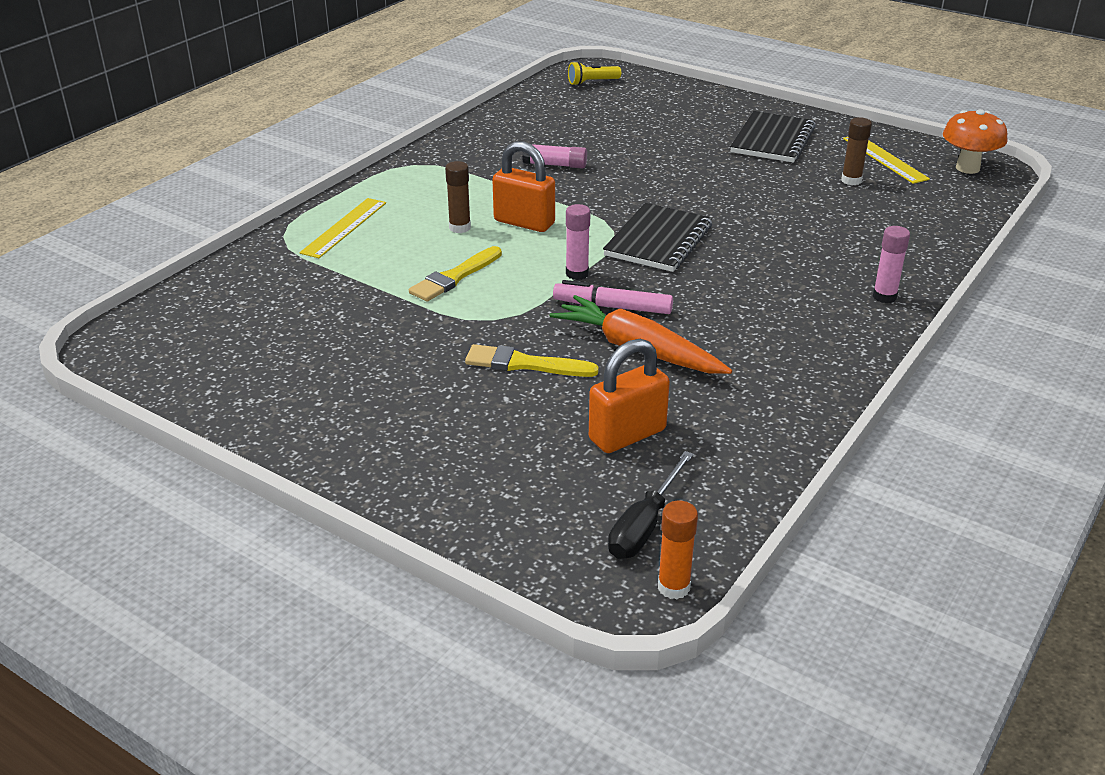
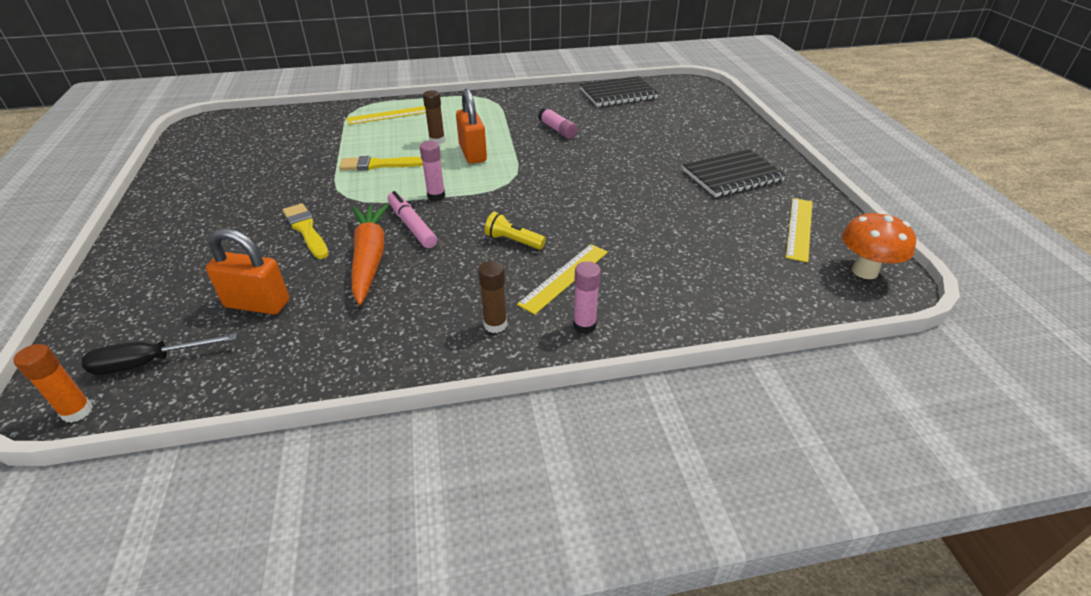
camera: 45 degrees right, 5 degrees up
yellow flashlight [568,61,621,86] -> yellow flashlight moved to [485,212,546,249]
black notebook [603,203,712,272] -> black notebook moved to [580,76,659,107]
brown glue stick [841,117,872,185] -> brown glue stick moved to [478,261,507,333]
none -> yellow ruler [517,244,608,314]

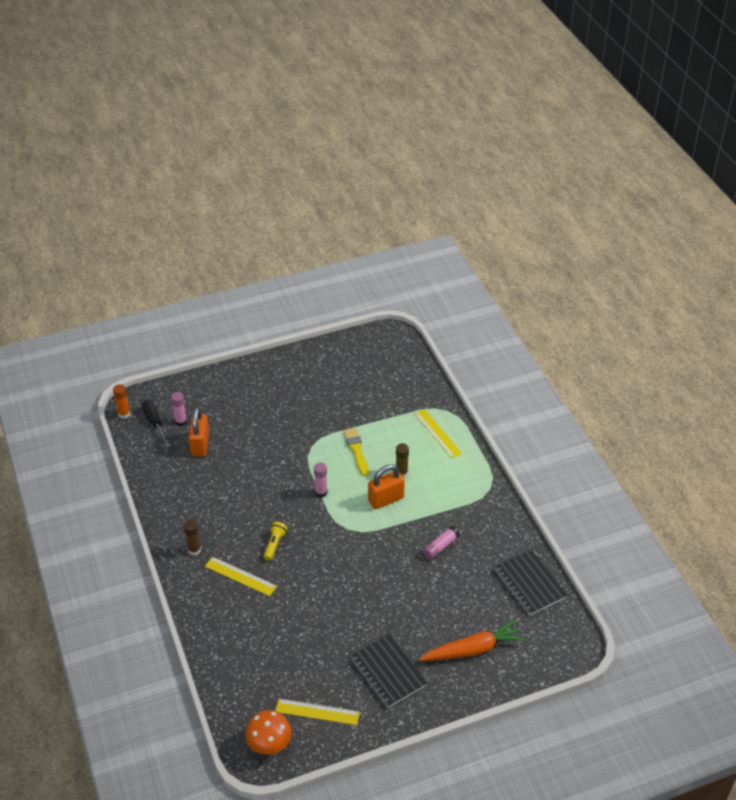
camera: 80 degrees right, 5 degrees up
yellow brush [283,203,329,259] -> none
orange carrot [352,204,389,305] -> orange carrot moved to [419,619,526,661]
pink marker [388,191,437,248] -> none
pink glue stick [573,261,601,334] -> pink glue stick moved to [171,392,187,426]

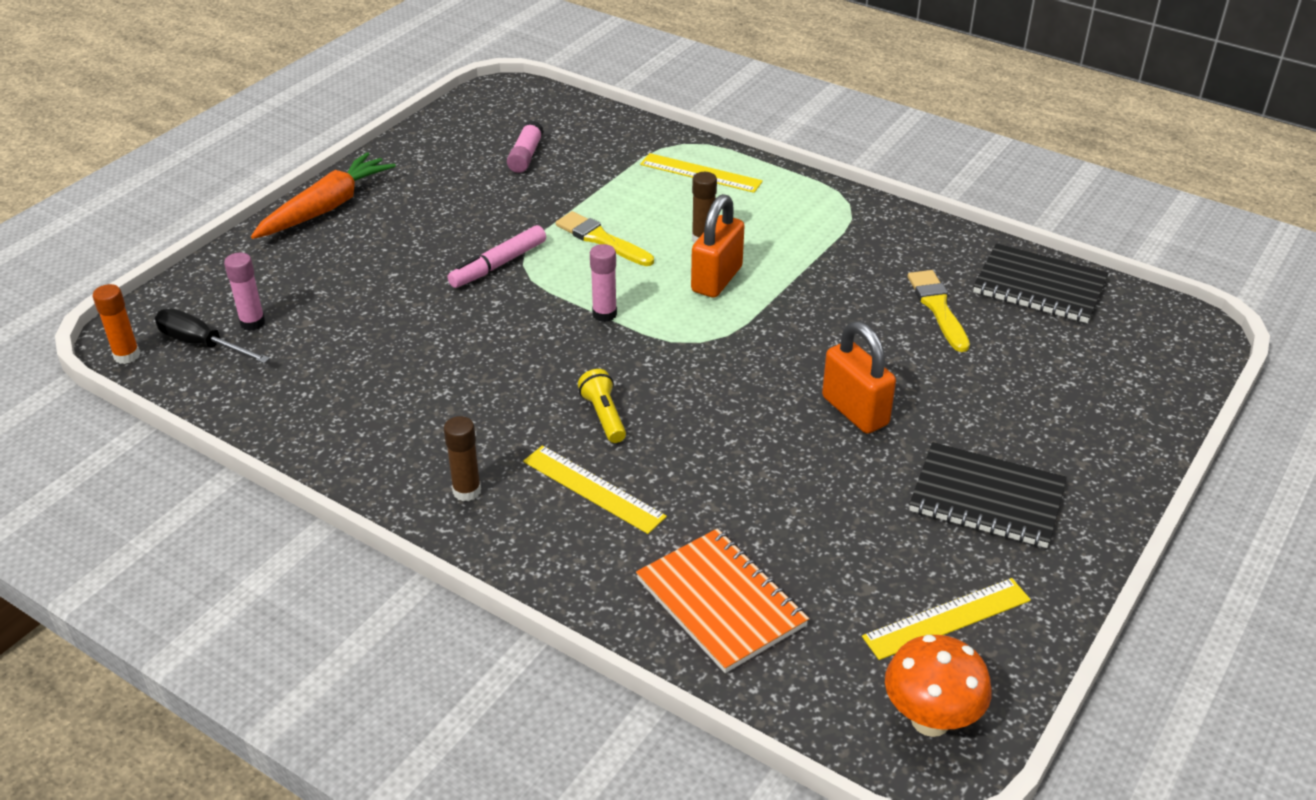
camera: 35 degrees left, 5 degrees down
orange padlock [188,407,209,456] -> orange padlock moved to [822,321,896,434]
yellow ruler [205,557,277,596] -> yellow ruler turned 45 degrees clockwise [523,445,667,534]
orange carrot [419,619,526,661] -> orange carrot moved to [251,152,396,239]
pink glue stick [423,526,460,560] -> pink glue stick moved to [507,120,544,173]
none -> pink marker [447,225,546,288]
none -> orange notebook [636,528,809,673]
none -> yellow brush [908,270,970,352]

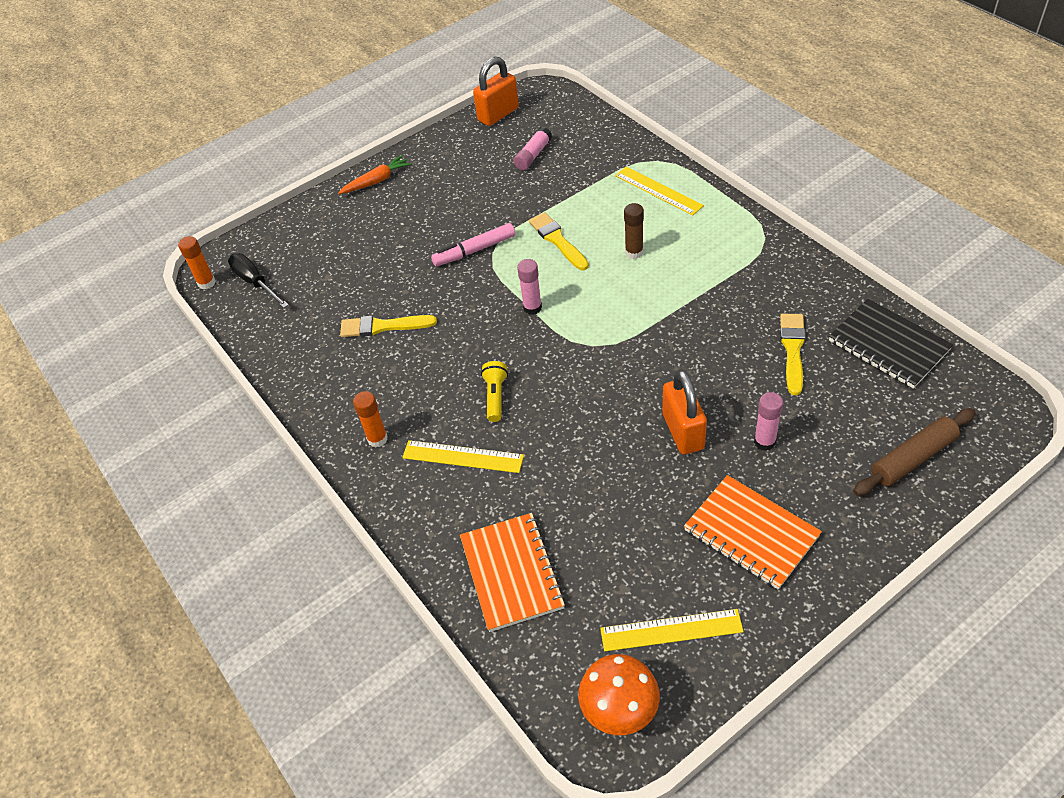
camera: 25 degrees right, 10 degrees up
pink glue stick [224,253,265,331] -> pink glue stick moved to [754,392,783,451]
orange carrot [251,152,396,239] -> orange carrot [338,155,411,194], size x0.62
brown glue stick [443,416,481,501] -> orange glue stick [353,391,388,448]
yellow ruler [523,445,667,534] -> yellow ruler turned 45 degrees counterclockwise [402,440,524,473]
orange padlock [691,194,745,298] -> orange padlock moved to [473,57,519,126]
black notebook [909,442,1067,548] -> orange notebook [684,475,822,590]
none -> yellow brush [340,315,437,337]
none -> brown rolling pin [853,408,976,496]

